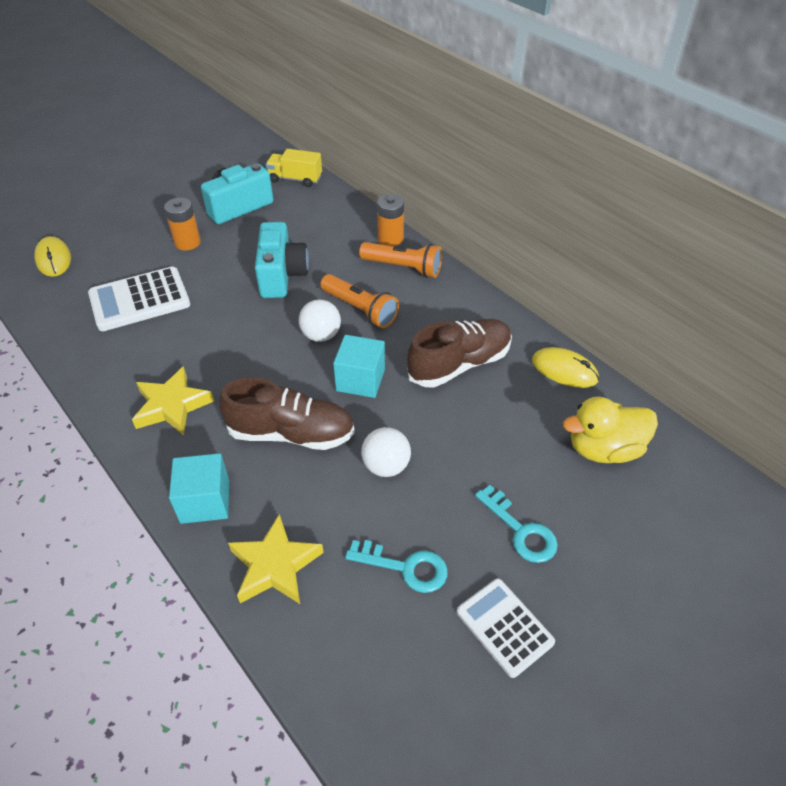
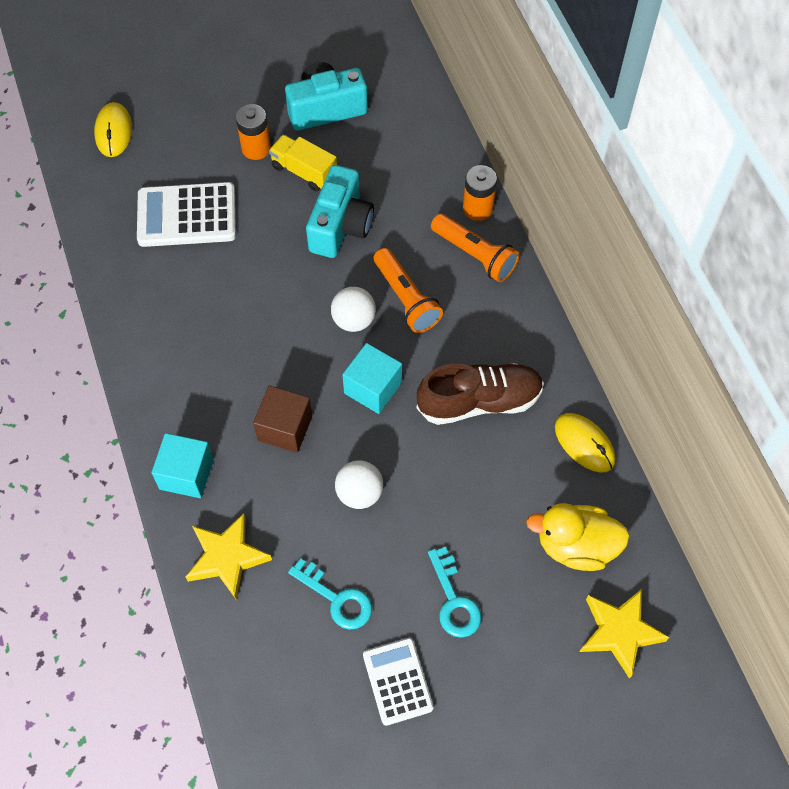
camera: 20 degrees right, 15 degrees up
yellow star [132,366,214,435] -> yellow star moved to [580,589,670,679]
brown shoe [219,378,355,450] -> brown cube [253,386,312,453]
yellow truck [266,149,322,187] -> yellow truck moved to [269,134,337,192]

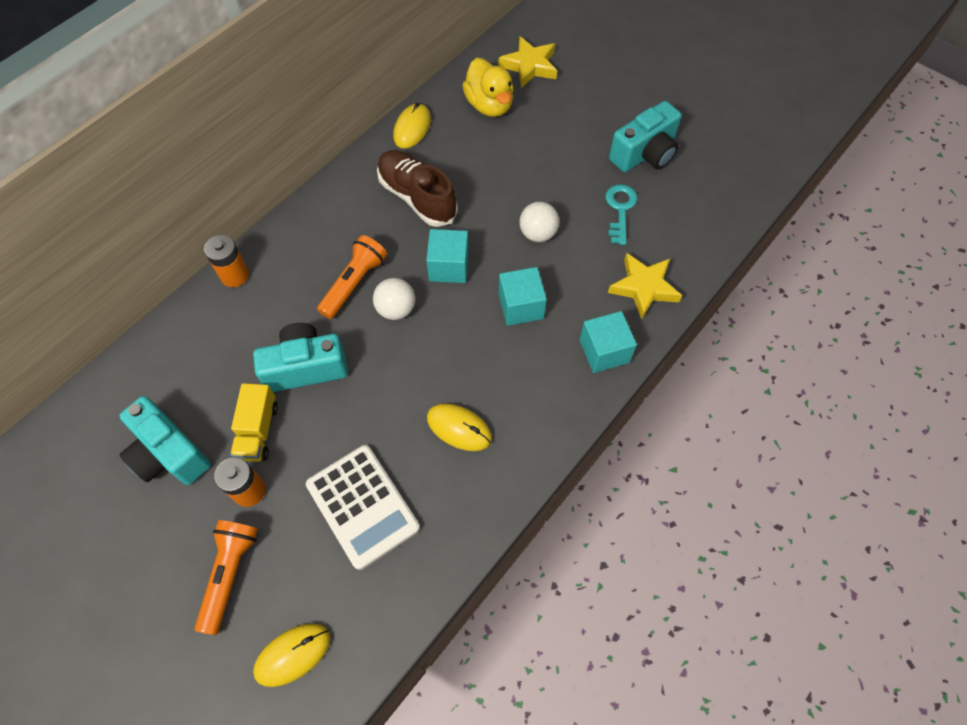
camera: 120 degrees left, 0 degrees up
brown cube [253,386,312,453] -> turquoise cube [499,267,547,326]
white calculator [363,638,434,726] -> turquoise camera [609,101,681,172]
turquoise key [428,547,482,638] -> none
orange flashlight [431,214,519,282] -> orange flashlight moved to [195,520,258,635]
none -> yellow mouse [427,403,492,451]

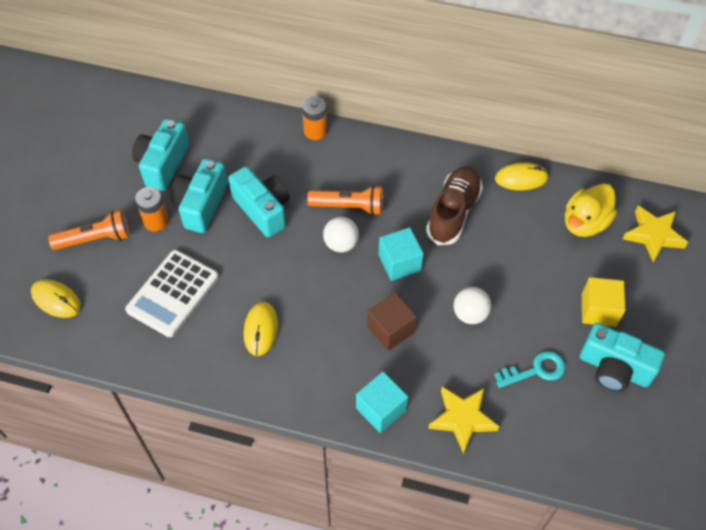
camera: 65 degrees right, 5 degrees down
yellow truck [230,383,278,462] -> turquoise camera [171,159,228,233]
turquoise cube [499,267,547,326] -> brown cube [367,292,417,351]
none -> yellow cube [582,277,625,327]

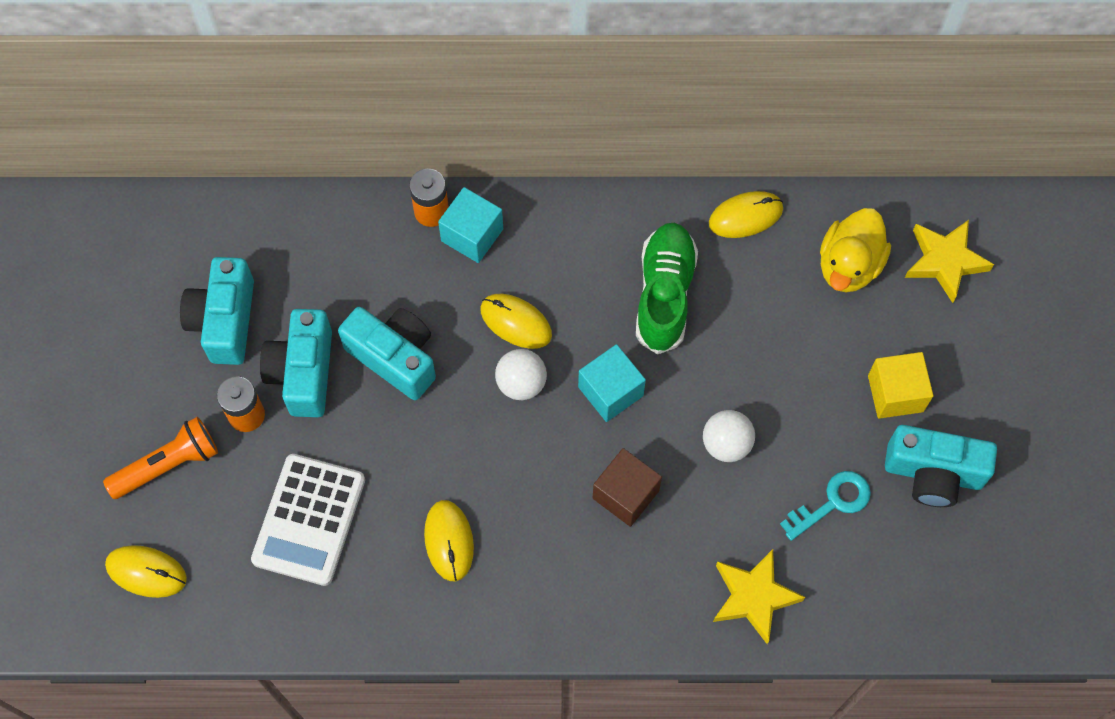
camera: 15 degrees left, 10 degrees up
orange flashlight [307,185,383,216] -> yellow mouse [480,294,552,349]
turquoise cube [356,372,408,433] -> turquoise cube moved to [438,187,503,263]
brown shoe [426,166,483,245] -> green shoe [636,223,698,355]

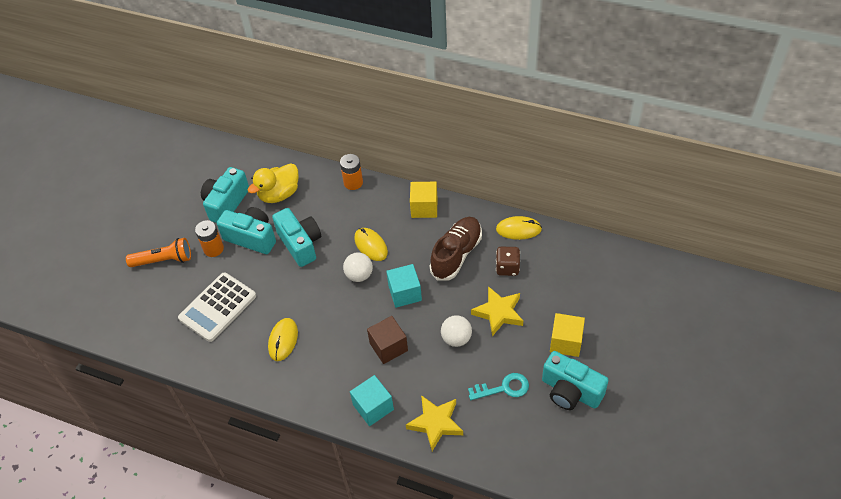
camera: 25 degrees right, 15 degrees down
yellow mouse [105,545,187,598] -> none
turquoise camera [260,309,332,417] -> turquoise camera turned 90 degrees clockwise [217,207,276,254]
turquoise cube [438,187,503,263] -> turquoise cube moved to [350,375,394,426]
green shoe [636,223,698,355] -> brown shoe [430,217,482,281]
yellow duck [820,208,891,292] -> yellow duck moved to [248,163,299,203]
yellow star [905,220,994,303] -> yellow star moved to [471,286,523,336]
none -> yellow cube [410,182,437,218]
none -> brown dice [496,247,520,276]

